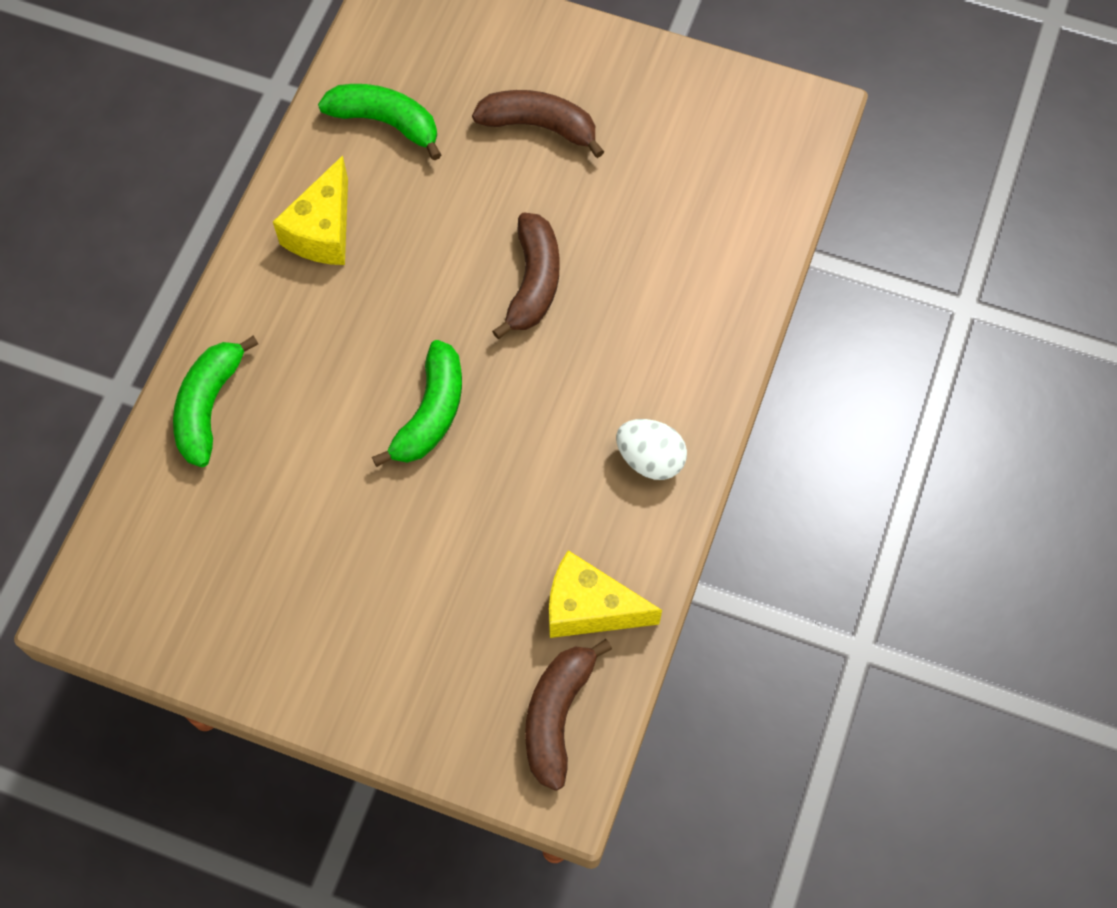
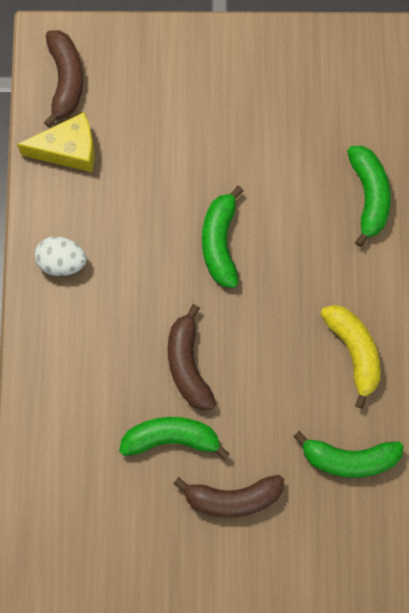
camera: 160 degrees right, 10 degrees up
yellow cheese [273,155,348,265] -> yellow banana [321,305,381,409]
none -> green banana [119,417,230,460]

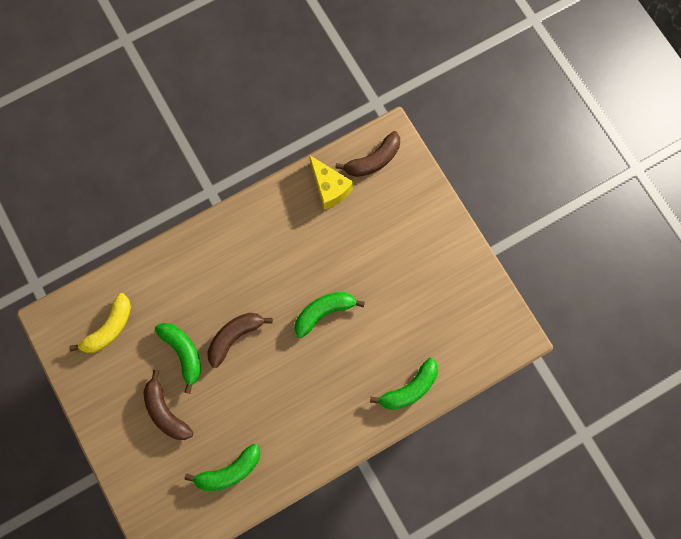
camera: 60 degrees right, 0 degrees up
white egg [34,236,87,276] -> none
green banana [293,431,404,478] -> green banana turned 90 degrees counterclockwise [184,444,260,491]
yellow banana [321,305,381,409] -> yellow banana moved to [69,293,131,353]

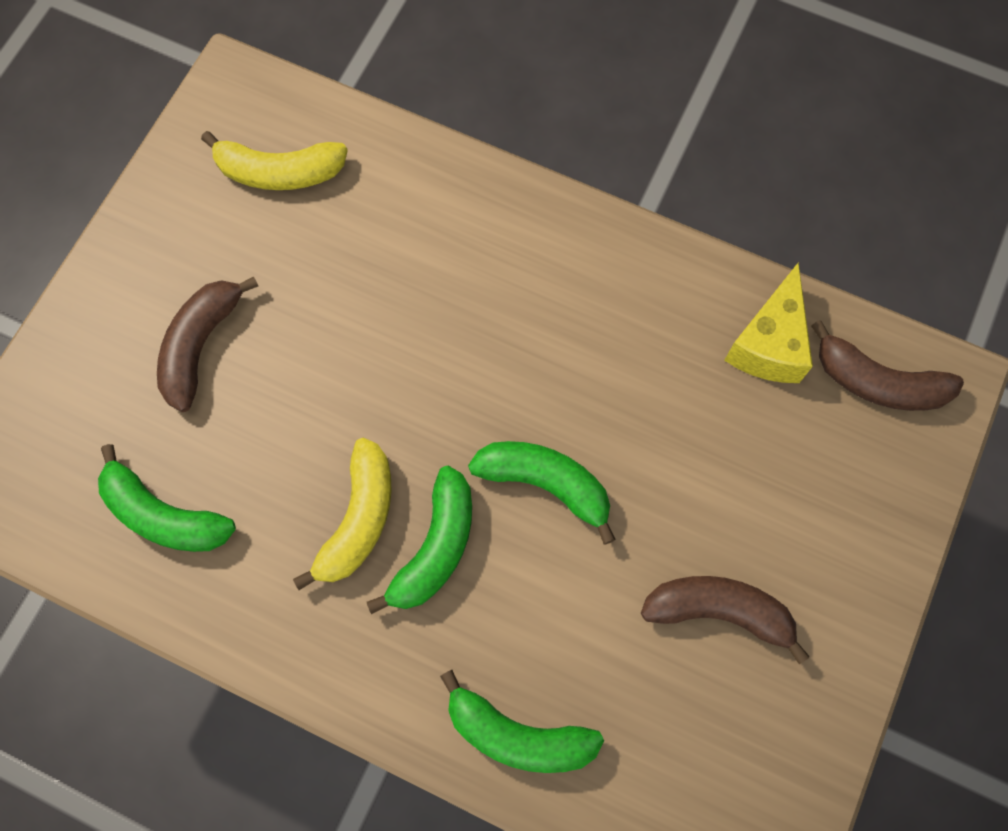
camera: 55 degrees right, 5 degrees down
green banana [155,323,201,394] -> green banana moved to [367,466,472,614]
brown banana [207,313,273,368] -> brown banana moved to [641,576,810,664]
none -> yellow banana [293,438,392,590]

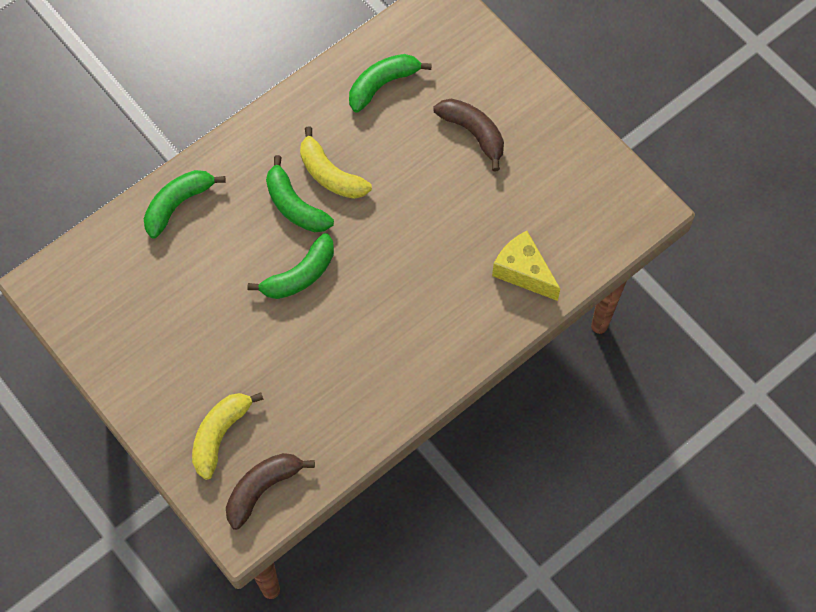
camera: 115 degrees right, 5 degrees down
yellow banana [201,131,348,190] -> yellow banana moved to [192,392,264,480]
brown banana [641,576,810,664] -> none
yellow cheese [724,263,813,383] -> yellow cheese moved to [492,231,560,301]

